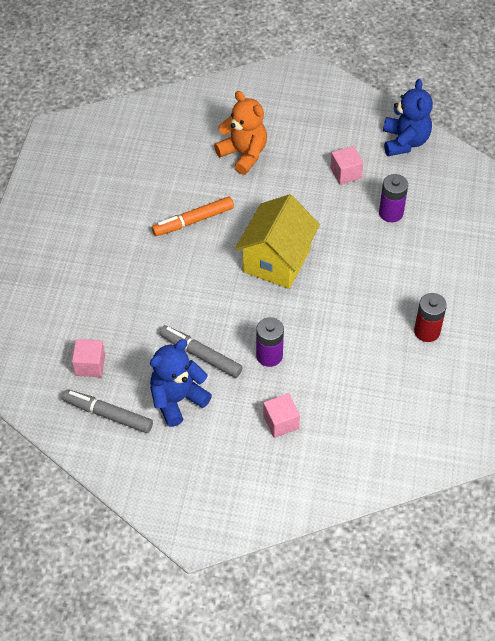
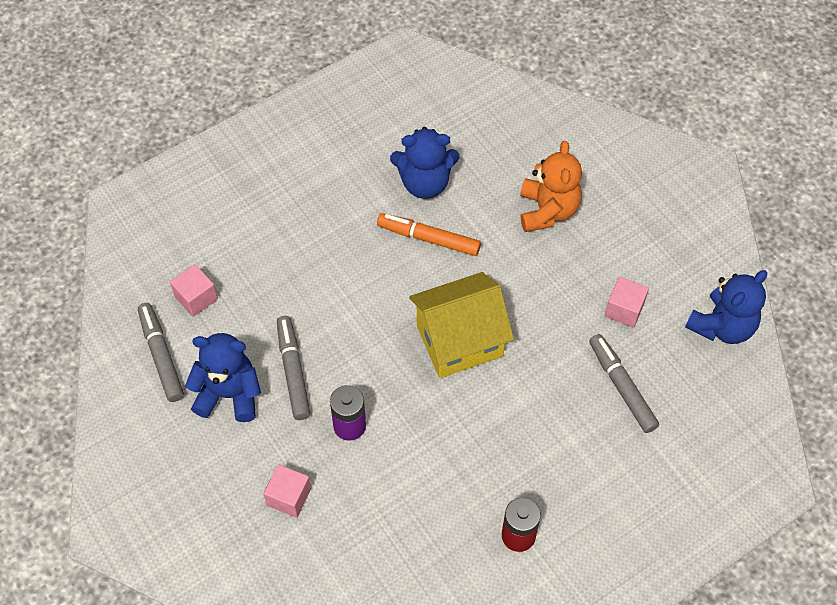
camera: 45 degrees right, 5 degrees up
purple battery [379,174,408,222] -> grey marker [589,334,659,433]
none -> blue teddy bear [390,127,459,199]

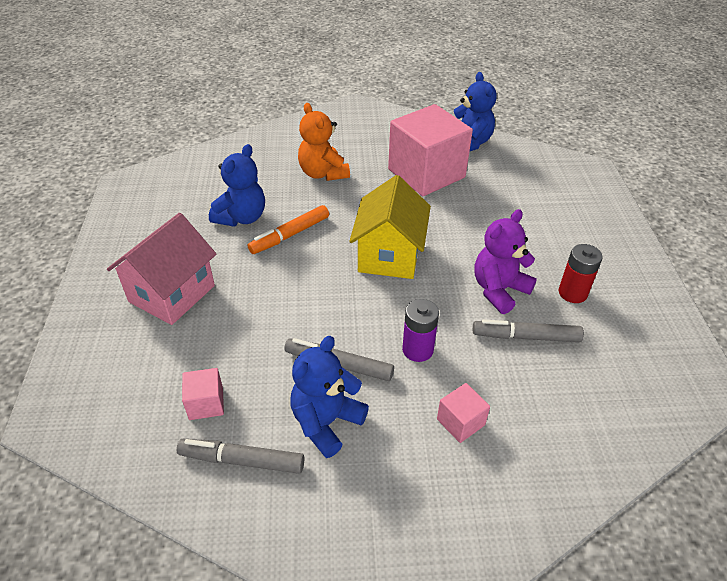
camera: 60 degrees left, 15 degrees down
orange teddy bear [520,141,582,232] -> orange teddy bear turned 150 degrees counterclockwise [298,103,350,181]
grey marker [589,334,659,433] -> grey marker moved to [473,319,584,342]
pink cube [605,277,649,328] -> pink cube [388,104,473,196], size x2.35
none -> pink house [107,213,216,325]
none -> purple teddy bear [474,209,537,314]

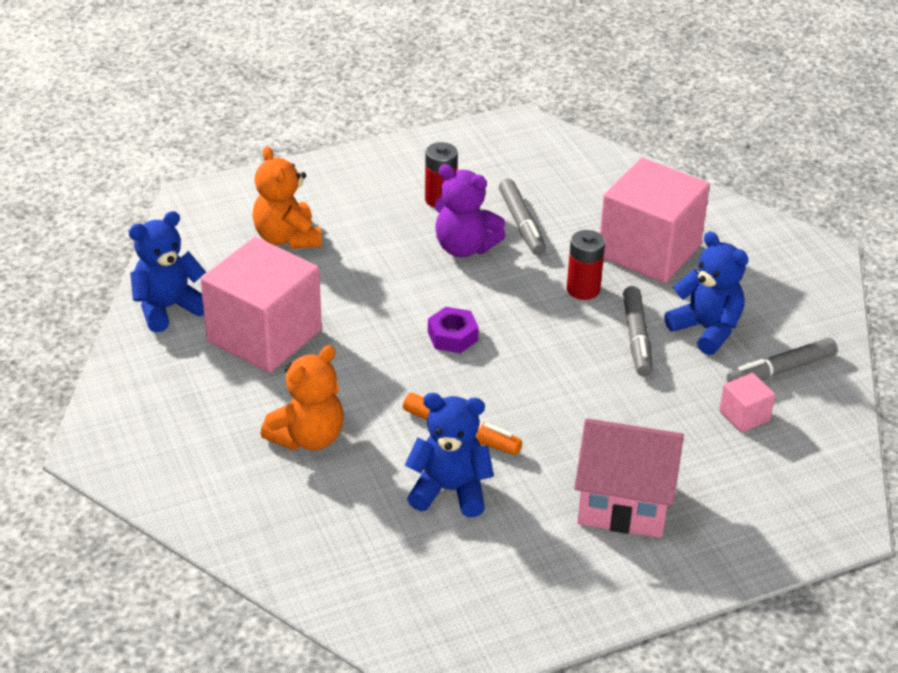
camera: 110 degrees left, 5 degrees down
grey marker [177,439,304,474] -> grey marker turned 75 degrees clockwise [727,337,837,382]
blue teddy bear [290,336,369,458] -> blue teddy bear turned 150 degrees counterclockwise [664,231,749,355]
yellow house [349,175,431,279] -> purple nut [428,307,479,353]
purple battery [402,299,439,362] -> red battery [567,230,605,300]
pink cube [437,383,490,443] -> pink cube [600,158,710,283], size x2.35
none -> orange teddy bear [252,146,322,249]

